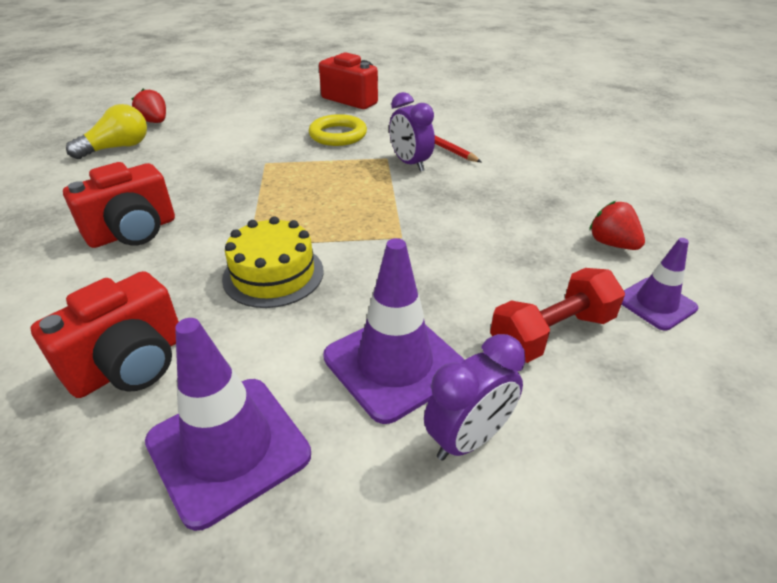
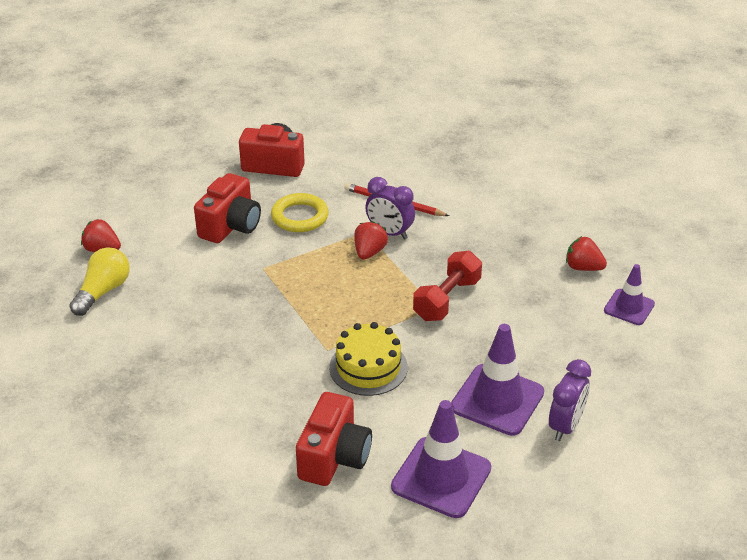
camera: 25 degrees left, 0 degrees up
red camera [63,162,175,248] -> red camera moved to [194,173,261,243]
red dumbbell [490,268,625,363] -> red dumbbell moved to [413,251,482,321]
none -> red strawberry [354,221,388,260]

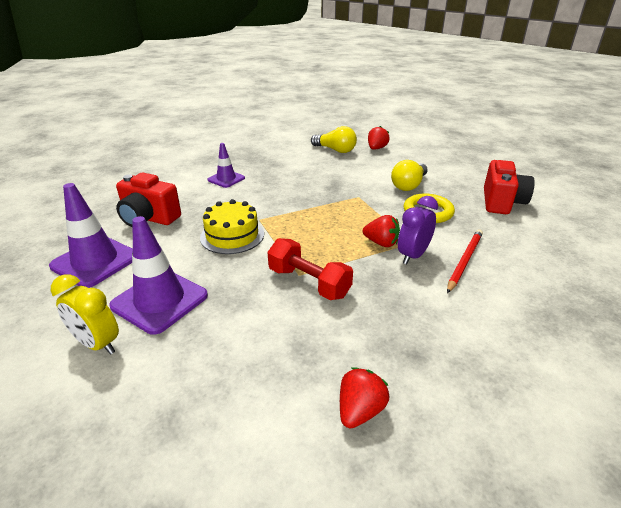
camera: 95 degrees right, 5 degrees down
red camera [194,173,261,243] -> yellow light bulb [391,160,427,191]
purple clock [549,359,591,441] -> yellow clock [51,274,119,355]
purple traffic cone [604,264,655,325] -> purple traffic cone moved to [207,143,245,188]

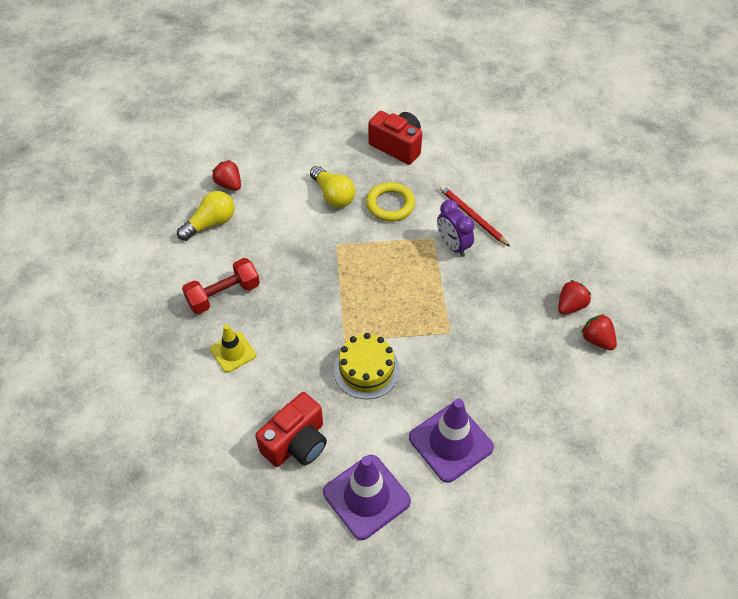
camera: 70 degrees left, 20 degrees up
yellow clock [51,274,119,355] -> none
purple traffic cone [207,143,245,188] -> yellow traffic cone [210,324,256,373]
red dumbbell [268,238,353,300] -> red dumbbell moved to [182,258,260,314]
red strawberry [363,215,400,247] -> red strawberry moved to [558,280,591,314]

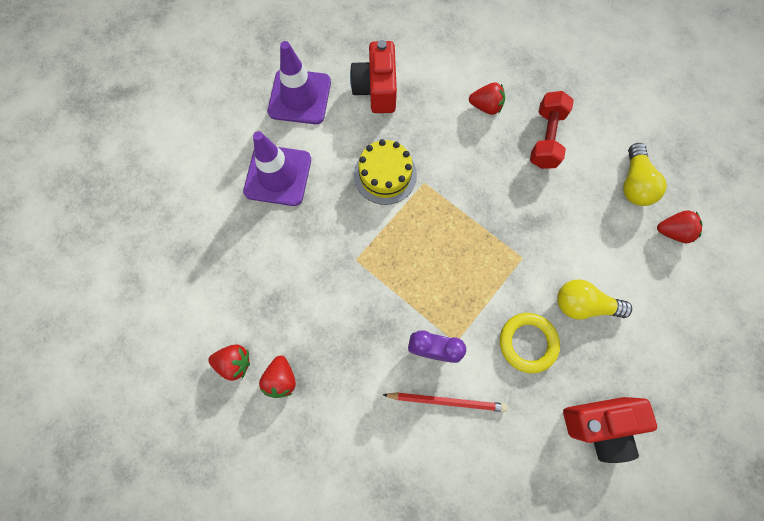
camera: 135 degrees right, 20 degrees up
yellow traffic cone [210,324,256,373] -> red strawberry [469,82,505,115]

